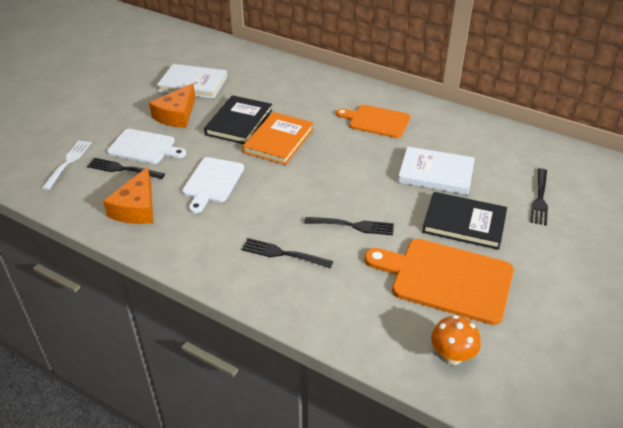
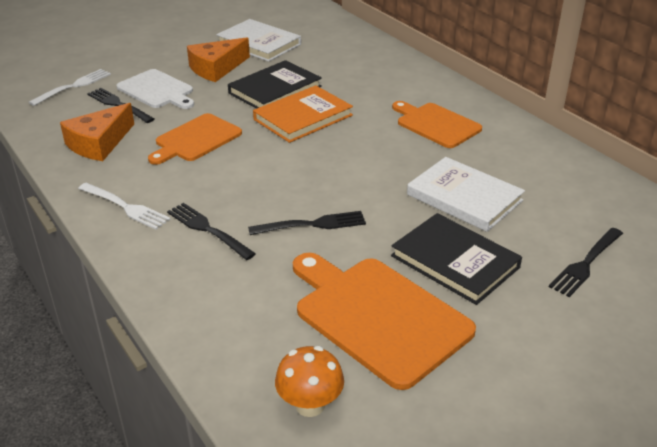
camera: 25 degrees right, 5 degrees down
white cutting board [182,157,244,213] -> orange cutting board [148,113,242,165]
black fork [305,217,394,235] -> black fork turned 45 degrees counterclockwise [248,211,366,235]
none -> white fork [78,183,170,230]

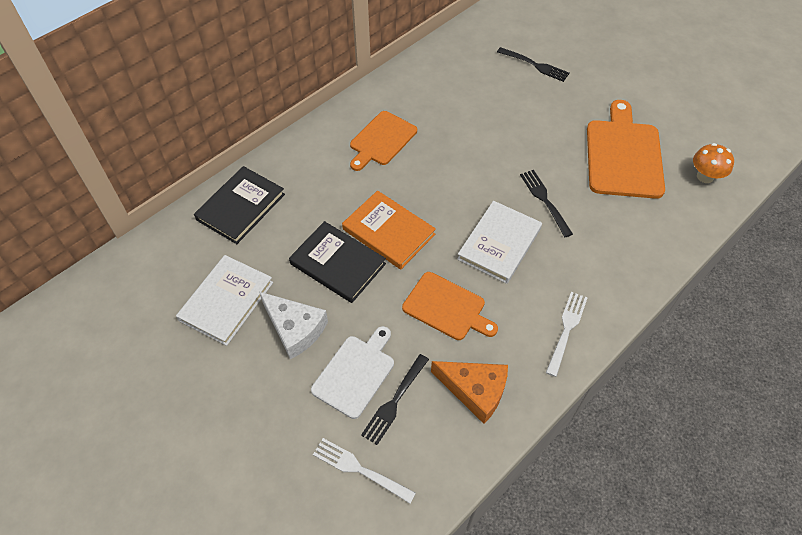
camera: 100 degrees left, 20 degrees up
black fork [167,203,256,260] -> none
orange cheese [187,37,250,82] -> white cheese [259,292,328,359]
orange cutting board [293,253,476,390] -> orange cutting board turned 150 degrees clockwise [587,100,665,199]
black book [391,213,522,305] -> black book moved to [194,166,285,244]
white book [407,157,525,232] -> white book moved to [457,201,542,284]

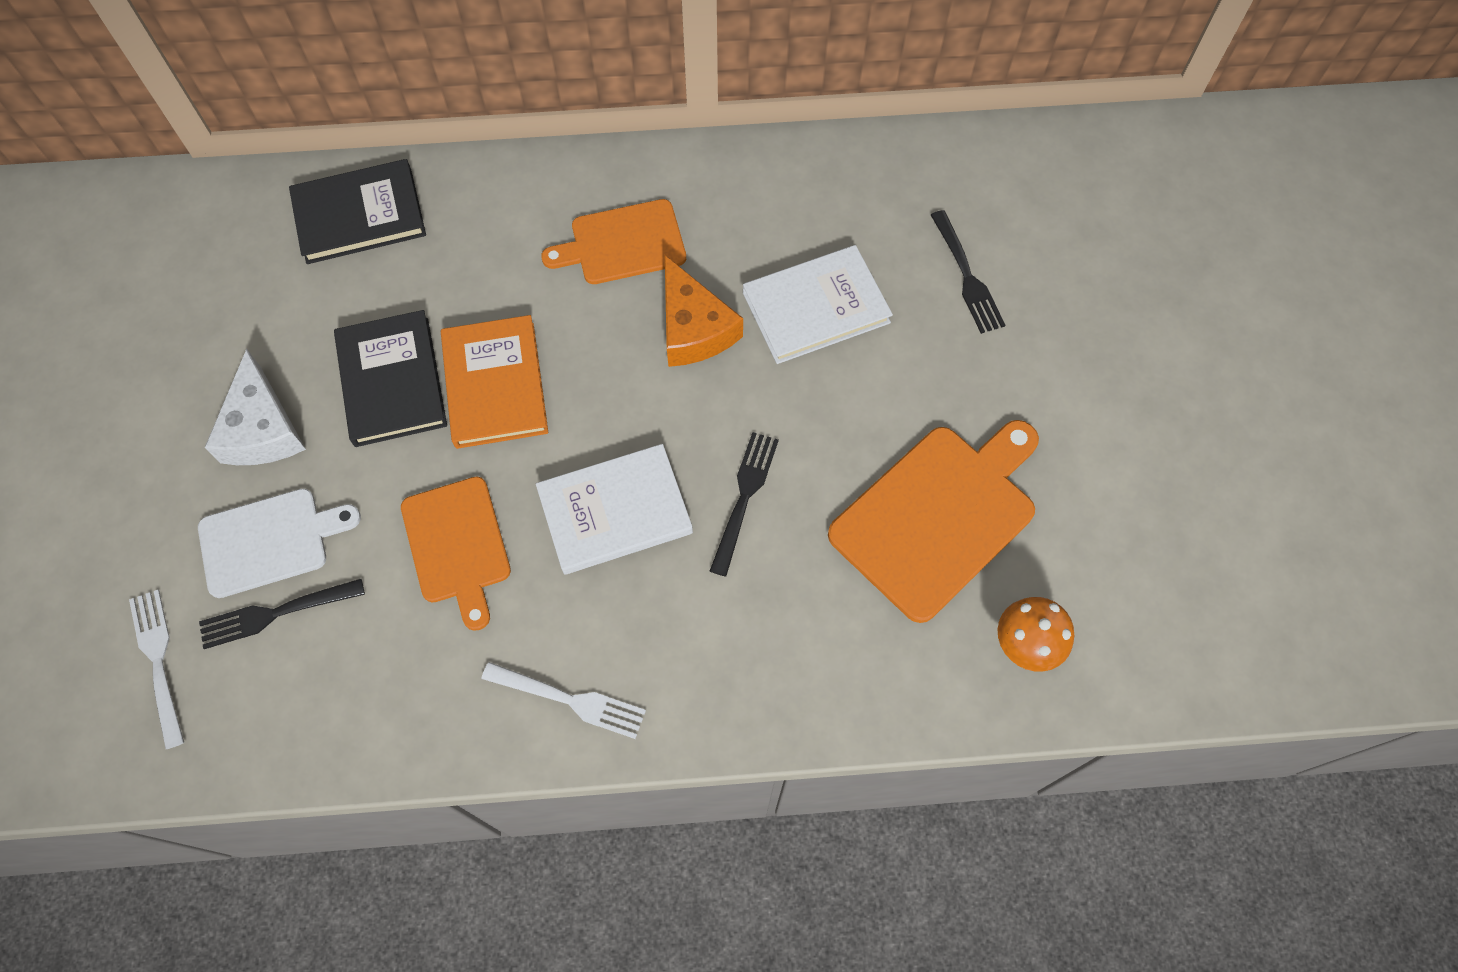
camera: 40 degrees right, 10 degrees up
white book [176,255,273,346] -> white book moved to [743,245,893,364]
orange cheese [431,361,508,424] -> orange cheese moved to [665,255,743,367]
white fork [546,292,587,377] -> white fork turned 45 degrees clockwise [482,662,646,739]

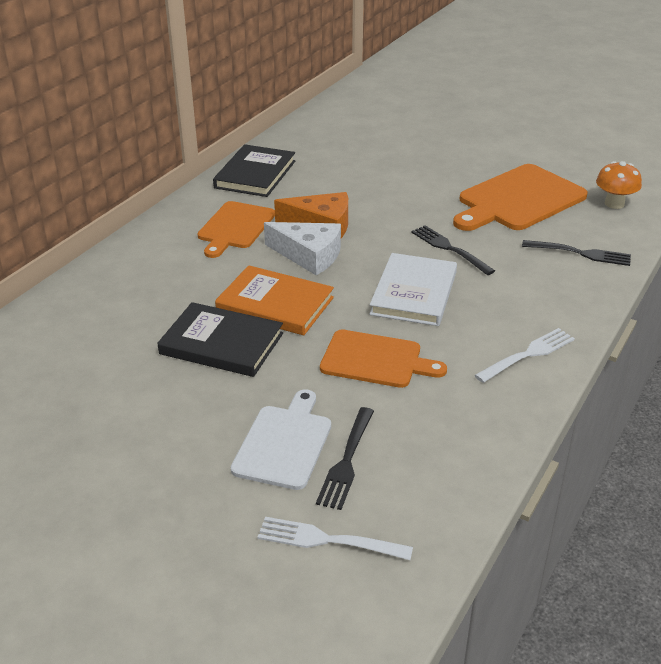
camera: 55 degrees left, 30 degrees down
white cheese [204,349,306,465] -> white cheese moved to [264,222,341,275]
black book [289,159,426,264] -> black book moved to [213,144,295,197]
white book [743,245,893,364] -> none
orange cutting board [828,420,1039,623] -> orange cutting board turned 120 degrees counterclockwise [453,164,588,231]
black fork [931,210,1006,334] -> black fork moved to [522,240,631,266]

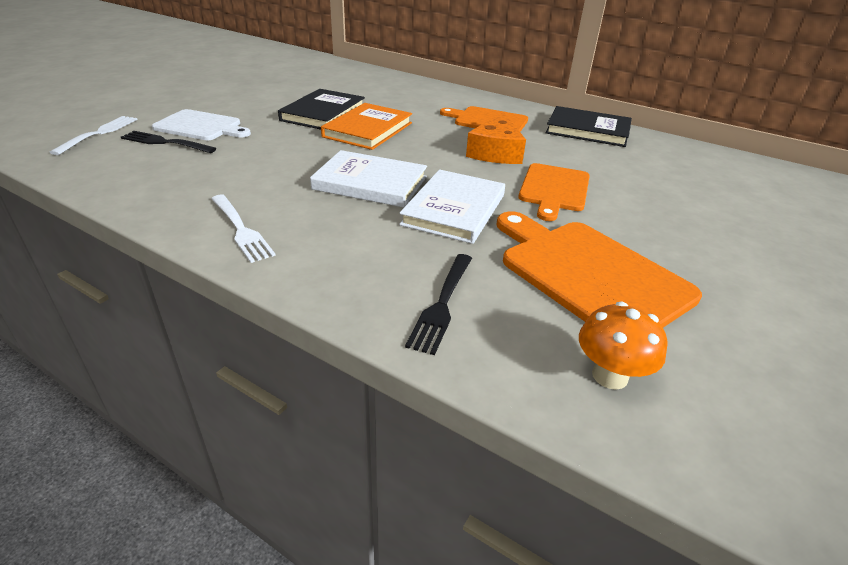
camera: 90 degrees right, 0 degrees up
white cheese [264,222,341,275] -> none
orange cutting board [320,329,447,388] -> orange cutting board moved to [519,163,590,221]
black fork [411,225,495,275] -> white book [399,169,505,244]

